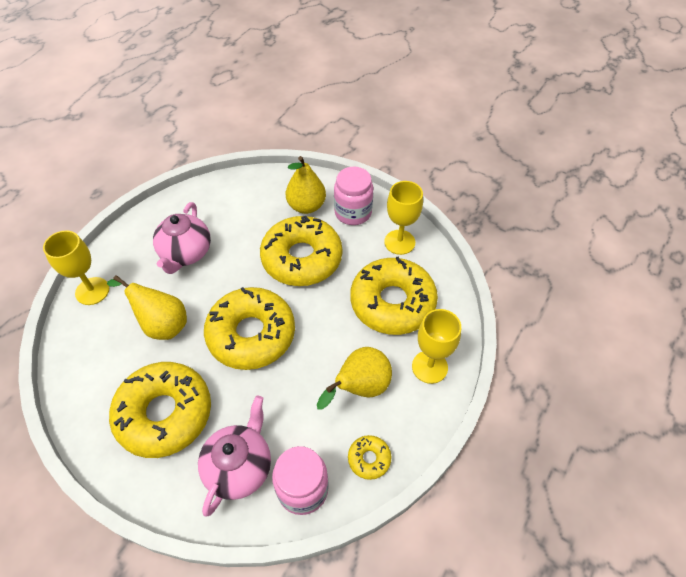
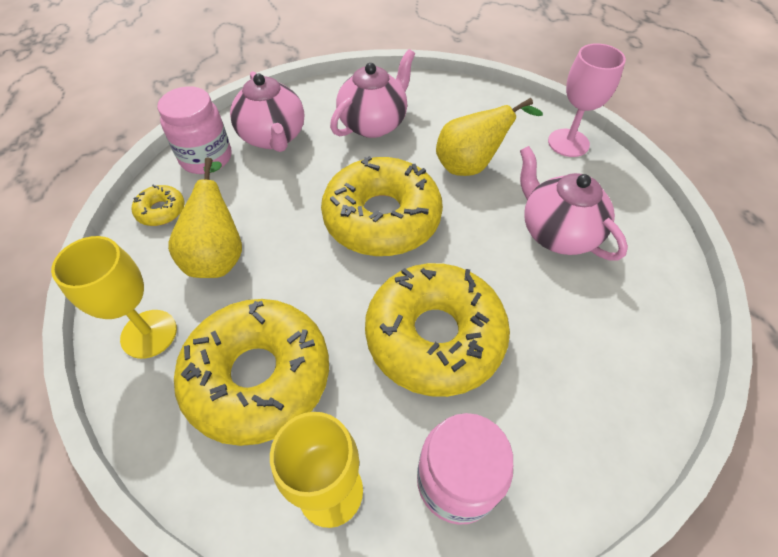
camera: 135 degrees right, 0 degrees up
yellow goblet [43,230,109,305] -> pink goblet [548,43,626,157]
yellow donut [109,362,211,458] -> pink teapot [330,49,415,138]
yellow pear [286,156,326,214] -> none

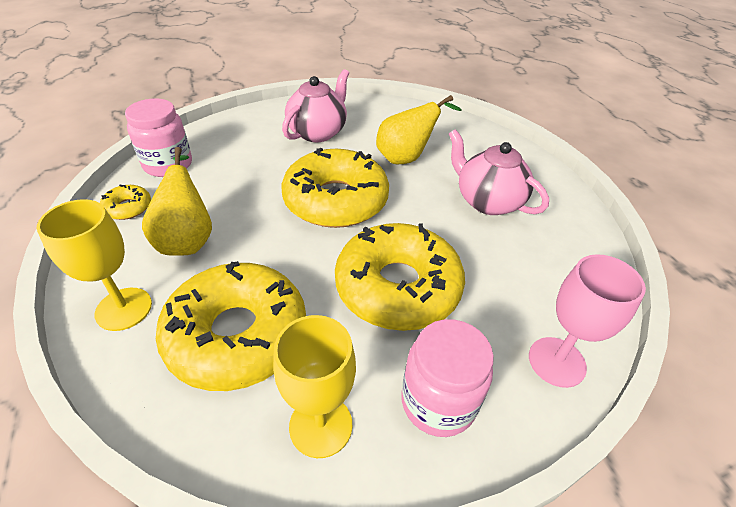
camera: 10 degrees left, 10 degrees down
pink teapot [230,71,304,152] -> none
pink goblet [548,43,626,157] -> pink goblet moved to [529,254,646,388]

